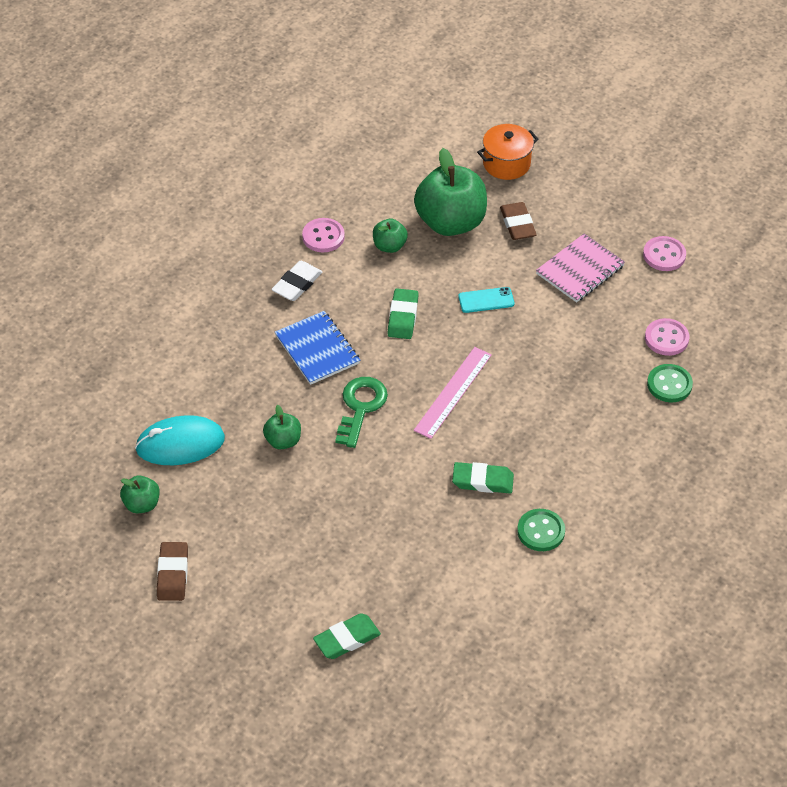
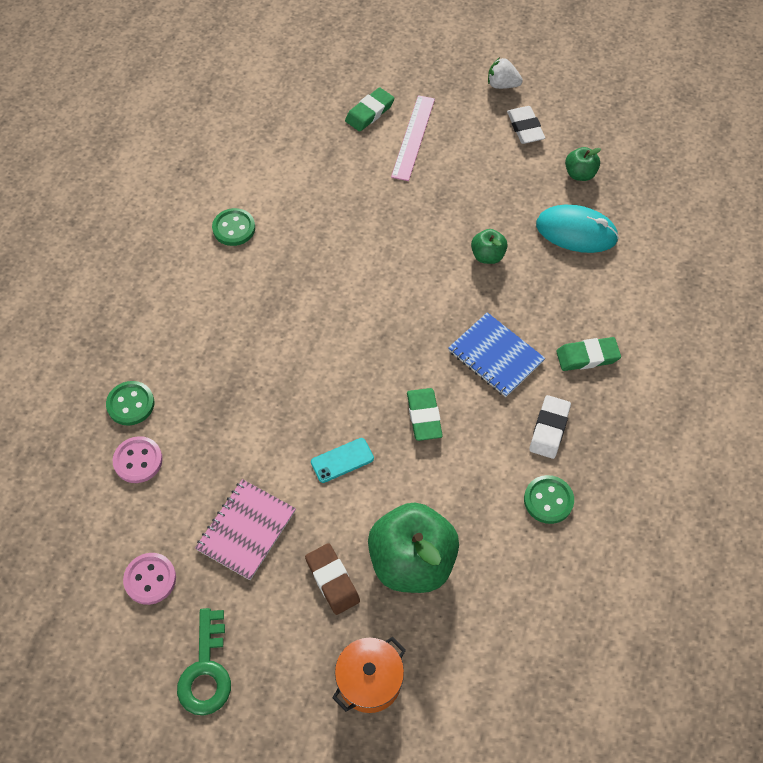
camera: 165 degrees right, 10 degrees up
turquoise mouse [135,415,225,465] -> turquoise mouse turned 45 degrees clockwise [536,205,619,253]
brown eraser [157,542,188,601] -> white eraser [507,106,545,144]
pink button [302,218,345,252] -> green button [524,475,574,524]
green key [335,377,388,448] -> green key moved to [177,608,231,716]
green apple [373,219,408,253] -> none
pink ruler [414,347,492,439] -> pink ruler moved to [391,95,435,181]
green eraser [452,462,514,493] -> green eraser moved to [556,337,621,371]
none -> white strawberry [488,57,523,89]

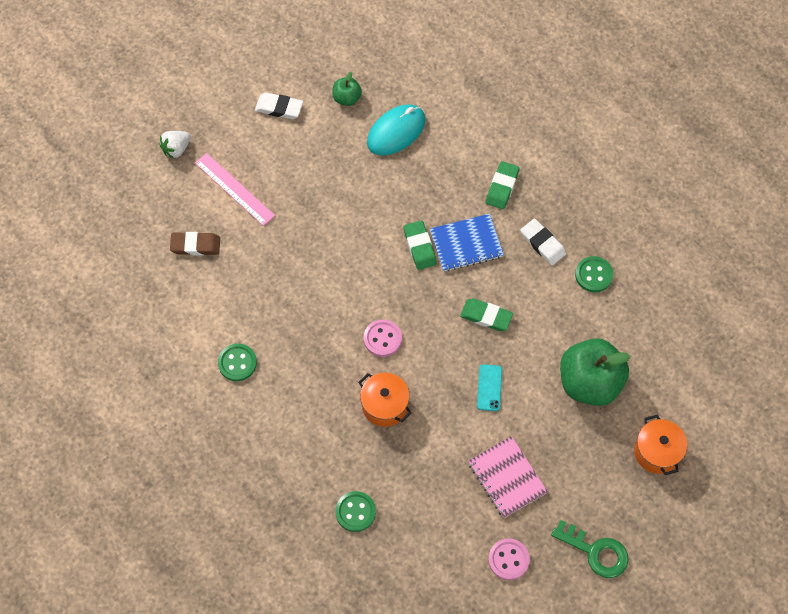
camera: 60 degrees left, 5 degrees up
pink button [113,436,163,483] -> pink button moved to [364,319,402,357]
brown eraser [305,543,360,615] -> brown eraser moved to [170,232,220,256]
green eraser [345,87,394,132] -> green eraser moved to [403,220,437,270]
green apple [471,229,508,264] -> none
white strawberry [488,57,523,89] -> white strawberry moved to [159,131,191,159]
none -> orange pot [358,373,411,427]

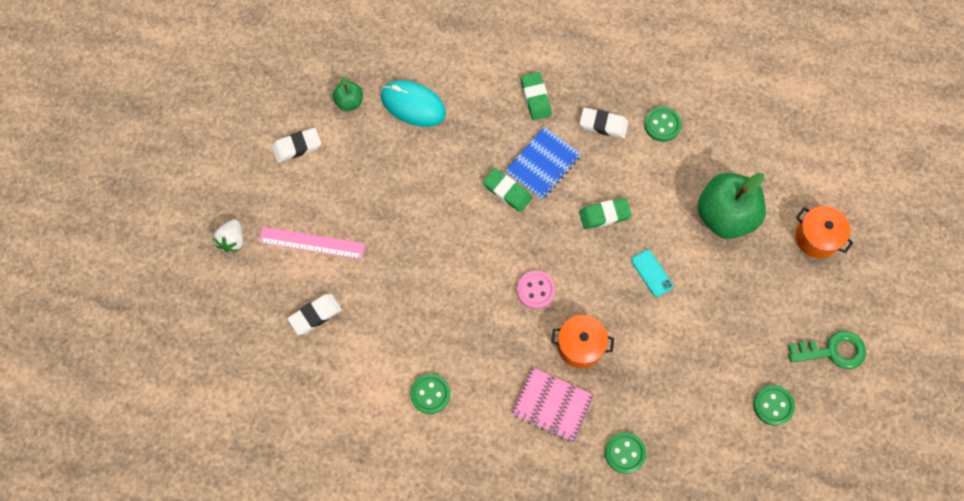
camera: 35 degrees left, 5 degrees up
brown eraser [170,232,220,256] -> white eraser [287,294,342,335]
turquoise mouse [367,104,426,156] -> turquoise mouse turned 75 degrees counterclockwise [381,80,446,127]
pink notebook [468,436,548,518] -> pink notebook moved to [512,367,594,442]
pink button [488,538,530,580] -> green button [753,385,795,426]

